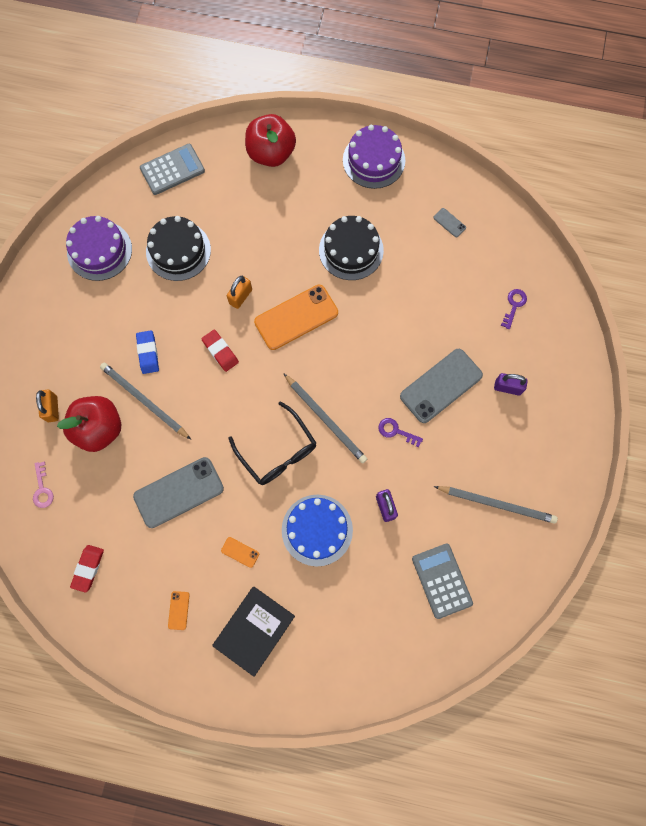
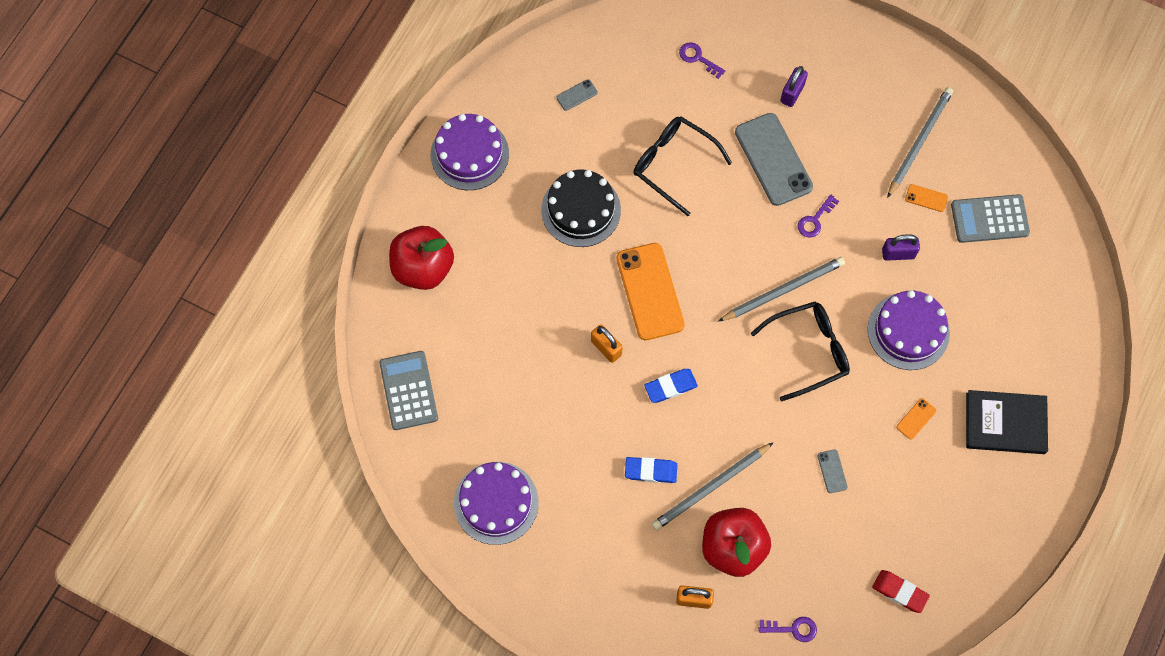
camera: 75 degrees left, 5 degrees down
pink key [33,462,54,508] -> purple key [758,617,817,642]
grey phone [133,457,224,528] -> grey phone [818,449,847,493], size x0.42
black cake [146,216,211,281] -> none
orange phone [168,591,190,630] -> orange phone moved to [905,184,948,212]
red eraser [201,330,239,372] -> blue eraser [644,369,698,403]
black book [212,587,295,677] -> black book turned 45 degrees counterclockwise [966,390,1048,454]
blue cake [282,495,353,567] -> purple cake [868,290,950,370]
none -> black glasses [633,117,732,216]

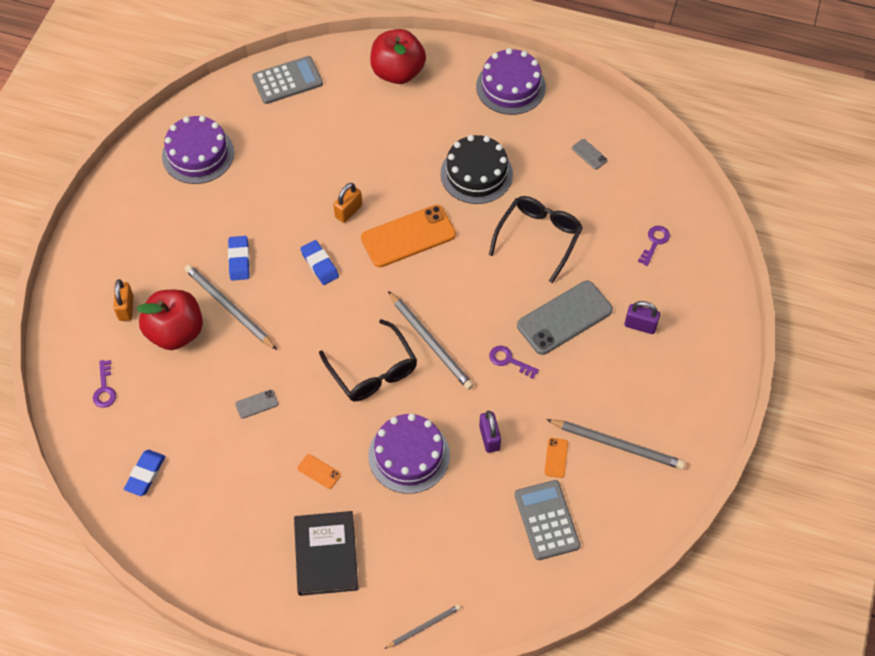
camera: 80 degrees right, 10 degrees down
red eraser [872,570,930,613] -> blue eraser [124,450,165,496]
none -> grey pencil [384,604,461,649]

